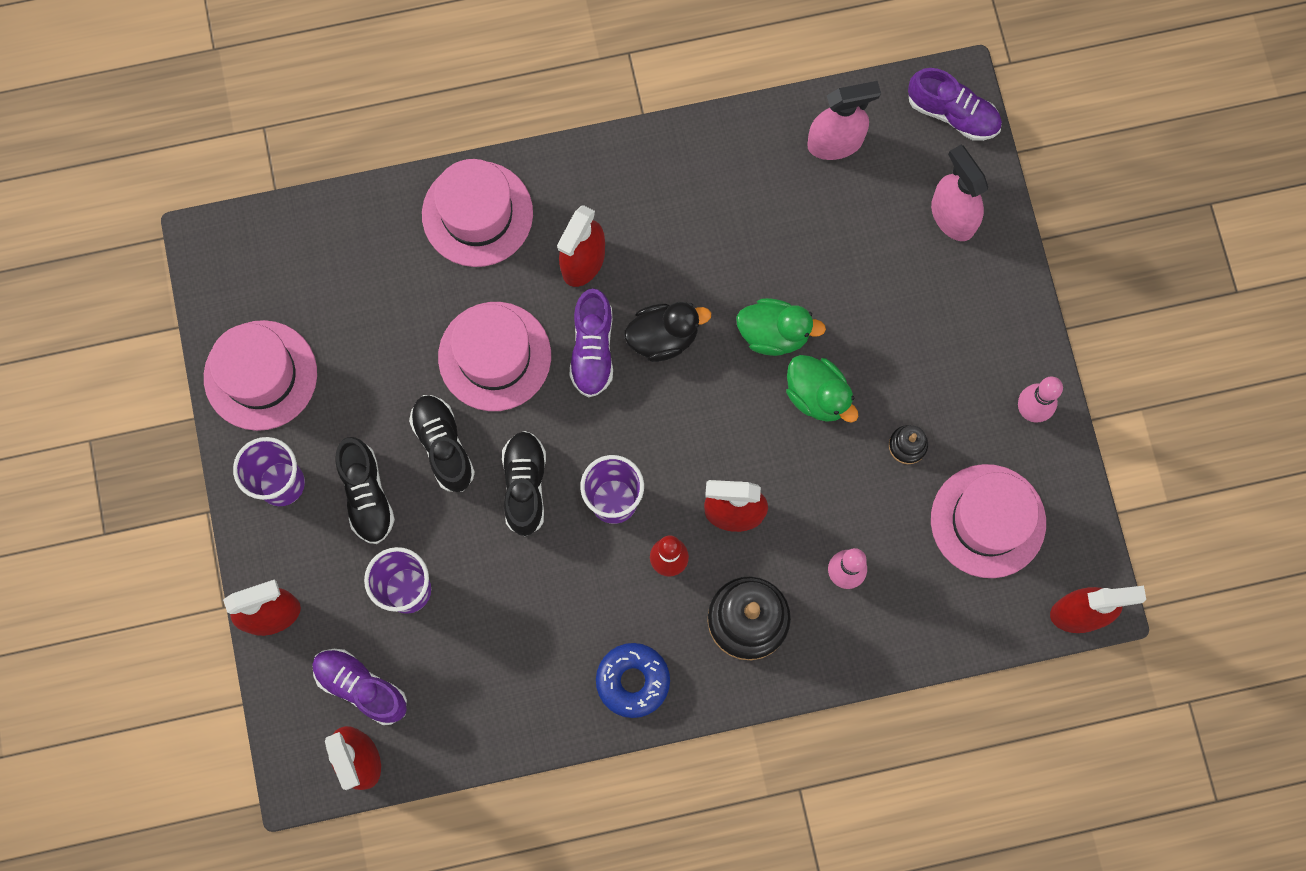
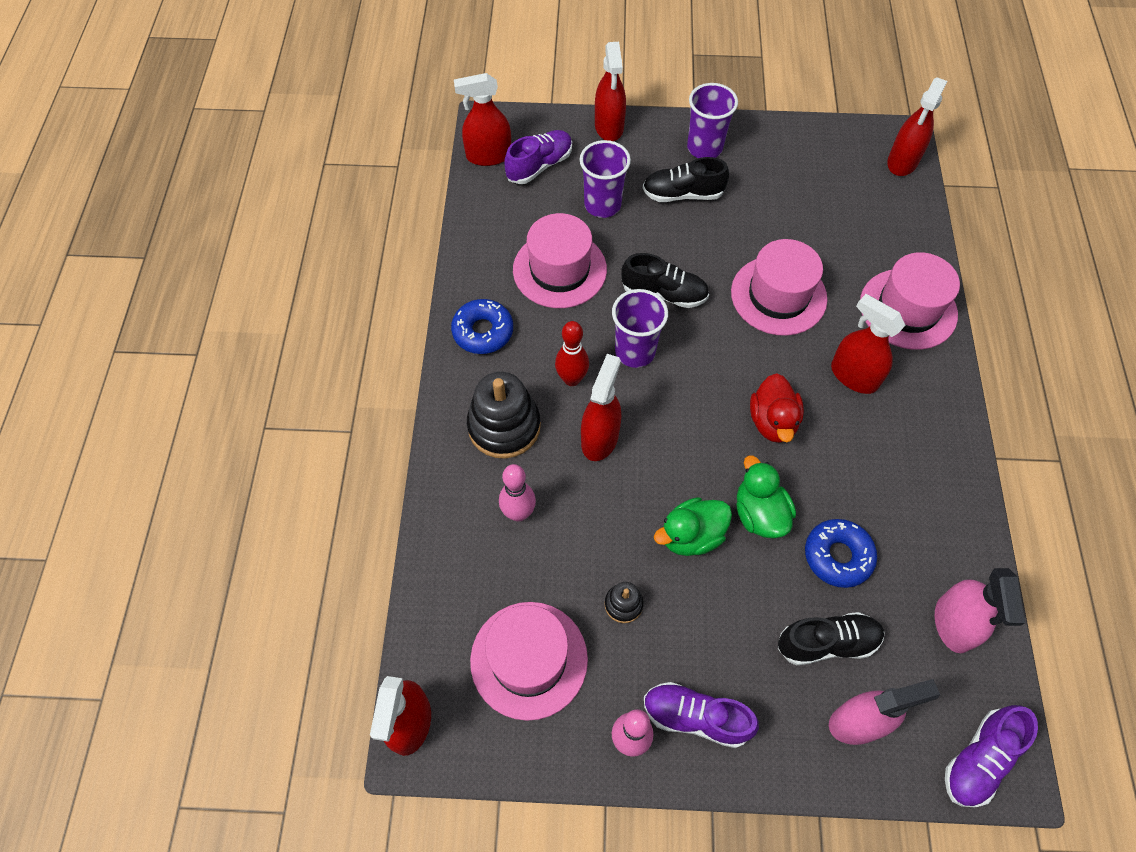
camera: 105 degrees right, 15 degrees down
pink hat [204,320,317,431] -> pink hat moved to [513,213,607,308]
black shoe [409,395,475,492] -> black shoe moved to [778,612,885,665]
purple shoe [569,288,613,397] -> purple shoe moved to [644,682,759,748]
black duck [624,302,711,362] -> red duck [750,373,804,443]
green duck [736,298,826,356] -> green duck turned 135 degrees clockwise [736,455,796,539]
none -> blue donut [805,519,877,588]
none -> red spray bottle [887,77,947,176]

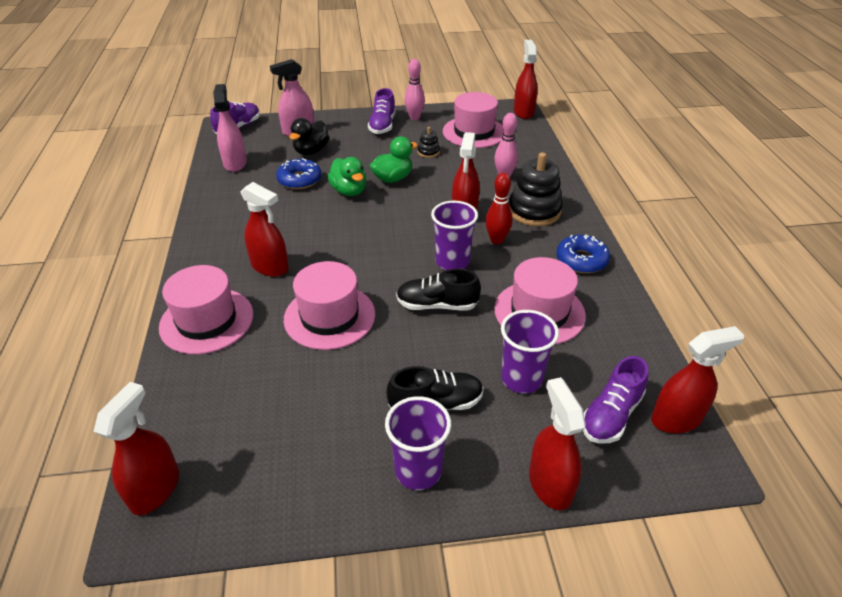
camera: 170 degrees right, 20 degrees down
purple shoe [644,682,759,748] -> purple shoe turned 90 degrees clockwise [368,88,396,134]
red duck [750,373,804,443] -> none
black shoe [778,612,885,665] -> black duck [289,118,329,155]

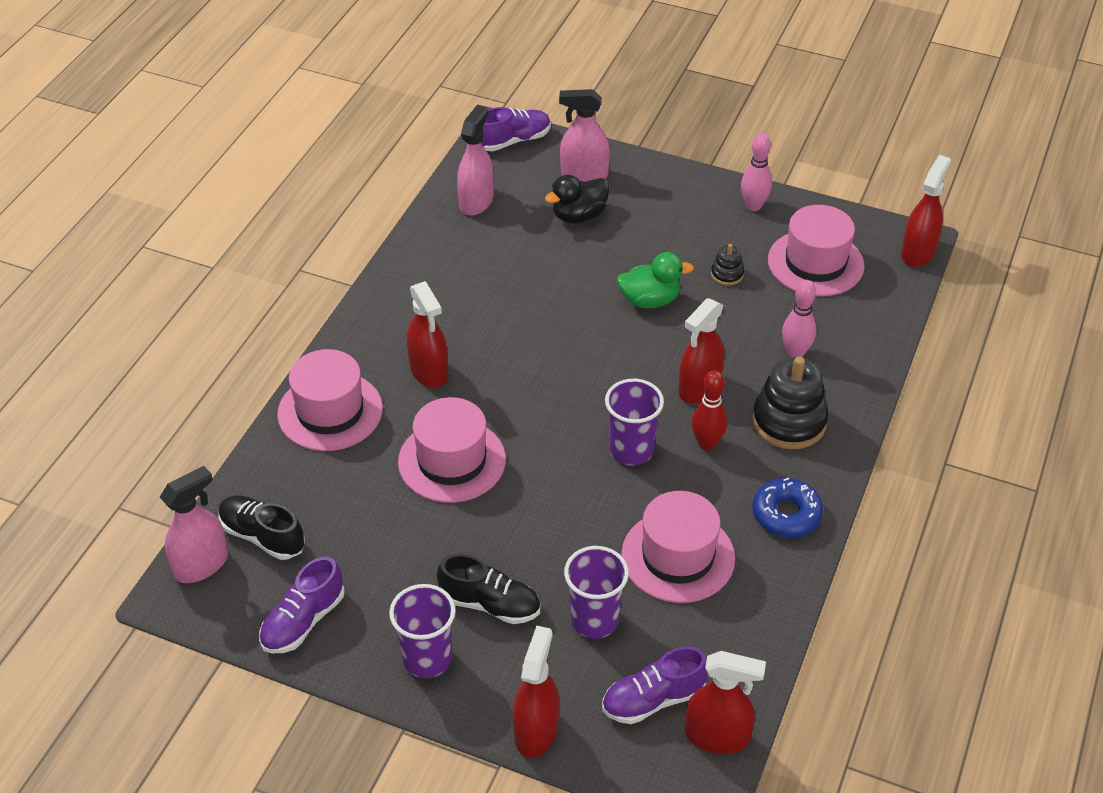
camera: 30 degrees right, 5 degrees up
red spray bottle [93,382,179,515] -> pink spray bottle [160,466,228,583]
blue donut [276,158,321,189] -> none
green duck [327,157,366,196] -> none
purple shoe [368,88,396,134] -> purple shoe moved to [259,557,345,653]
black shoe [396,269,481,310] -> black shoe moved to [219,496,305,560]

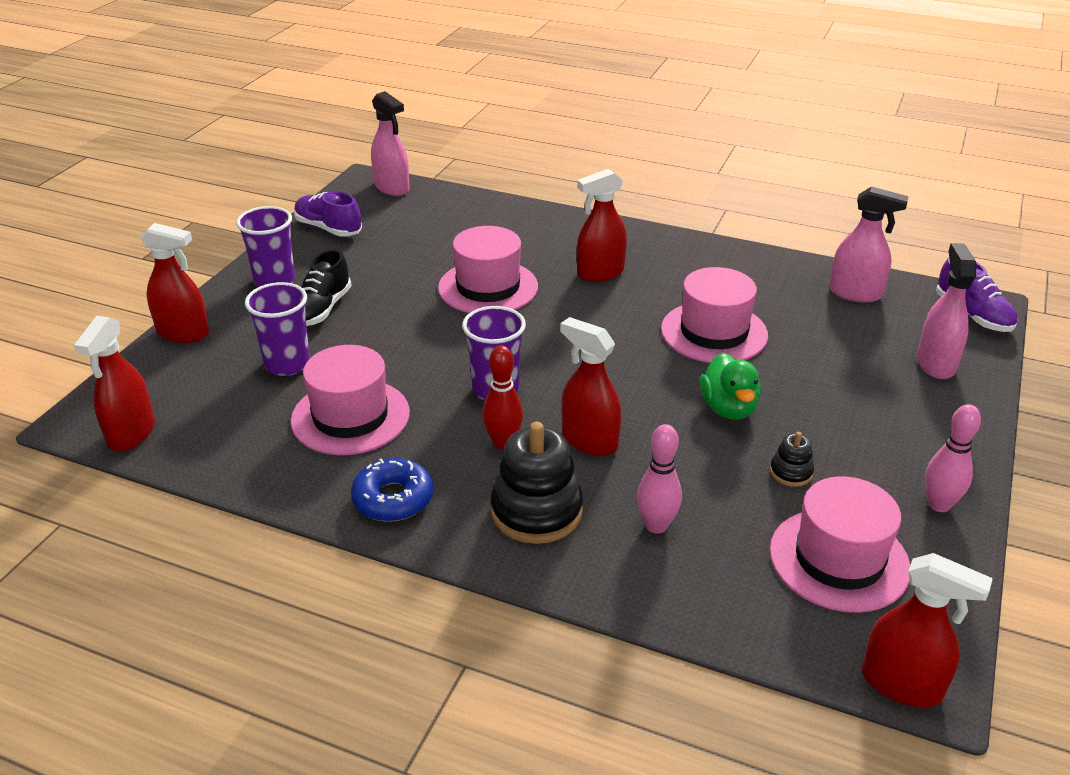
camera: 90 degrees right, 10 degrees down
black shoe [219,496,305,560] -> none
pink hat [277,349,383,451] -> pink hat moved to [661,267,768,363]
black duck [545,175,609,223] -> none
purple shoe [602,646,708,724] -> none

